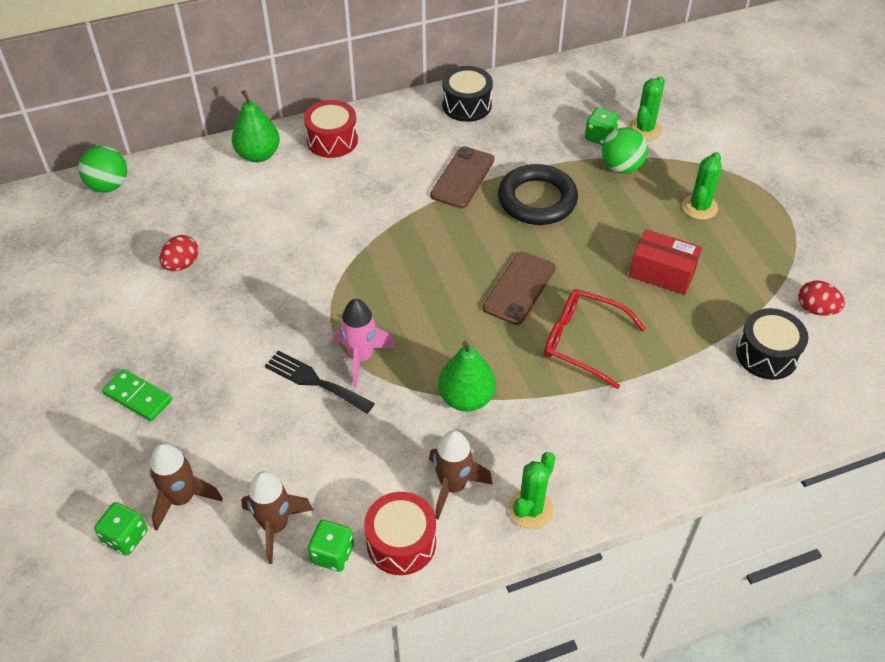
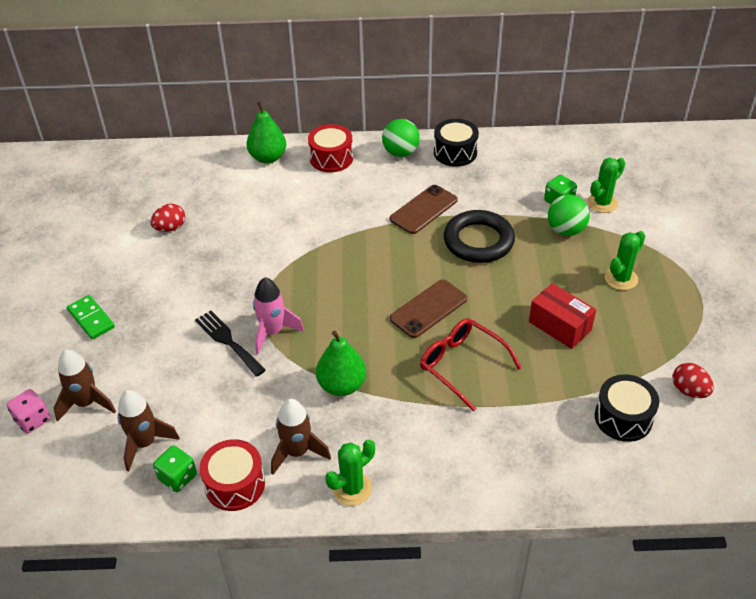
camera: 20 degrees right, 5 degrees down
green ball [78,146,127,192] -> green ball moved to [382,119,420,157]
green dice [94,502,147,556] -> pink dice [7,389,50,433]

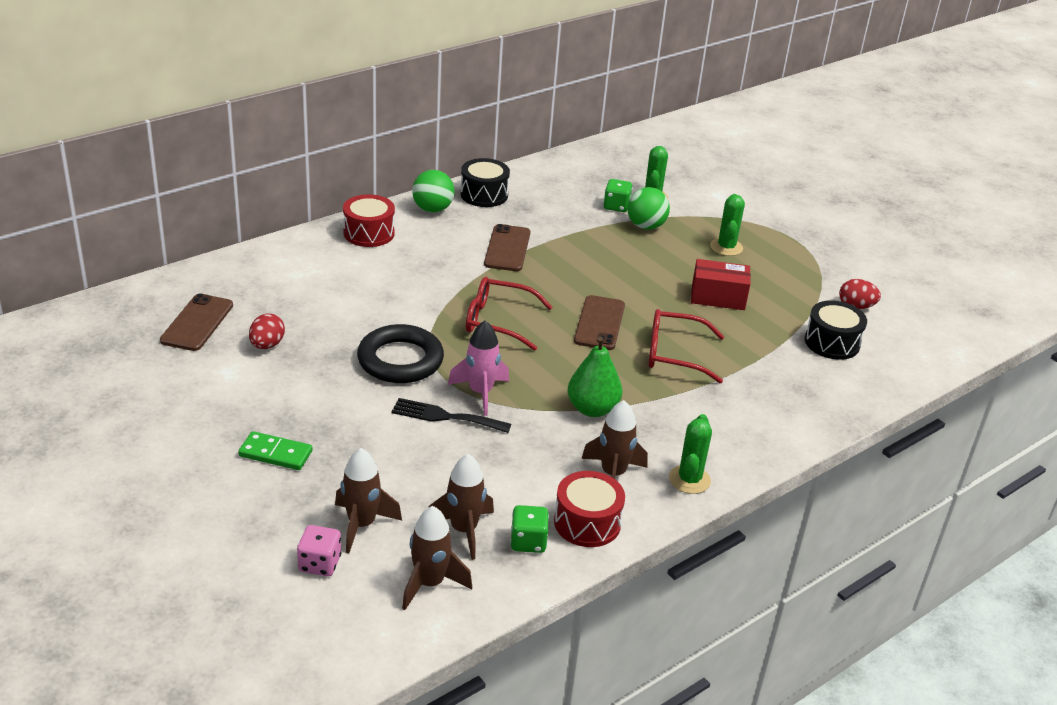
camera: 40 degrees left, 10 degrees down
green pear [246,101,286,164] -> none
black ring [443,210,515,263] -> black ring moved to [357,324,444,383]
none -> brown phone [160,294,233,351]
none -> brown rocket [402,506,472,610]
none -> red glasses [466,277,553,351]

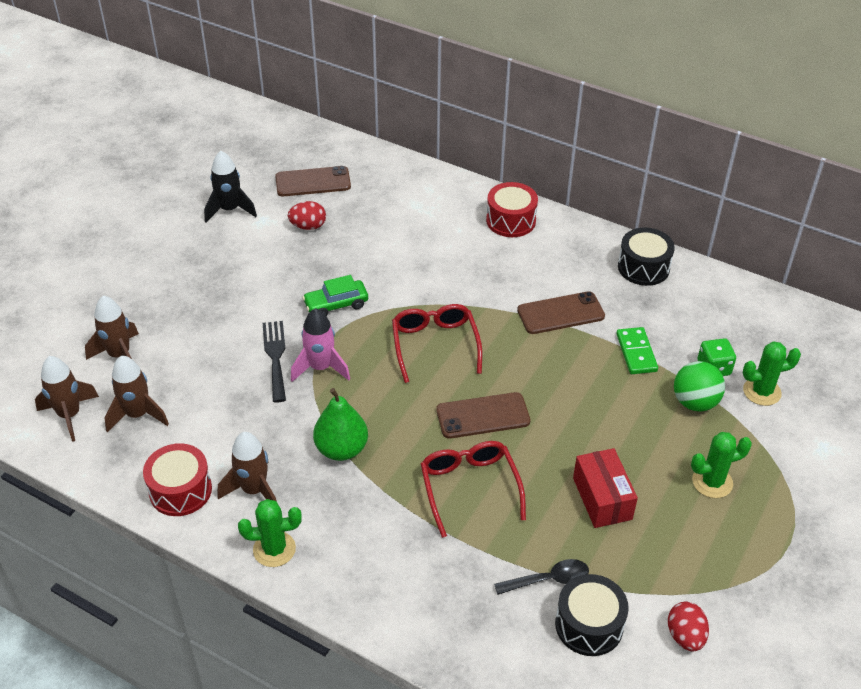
camera: 70 degrees right, 10 degrees up
green domino [238,431,313,470] -> green domino moved to [616,327,658,374]
pink dice [297,525,342,576] -> none
black ring [357,324,444,383] -> green car [302,275,368,316]
green ball [412,170,455,212] -> none
green dice [510,505,549,553] -> none
none -> black rocket [204,151,257,223]
none -> black spoon [494,559,589,595]

